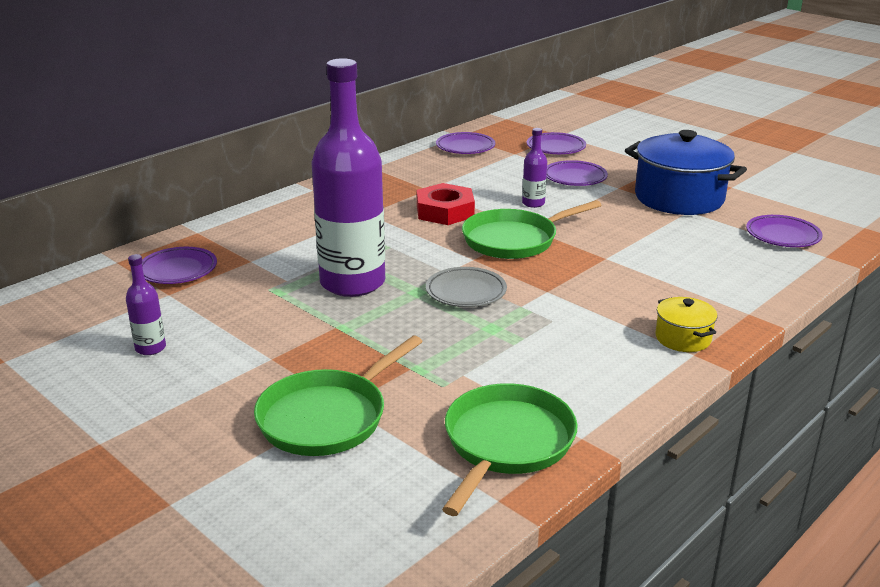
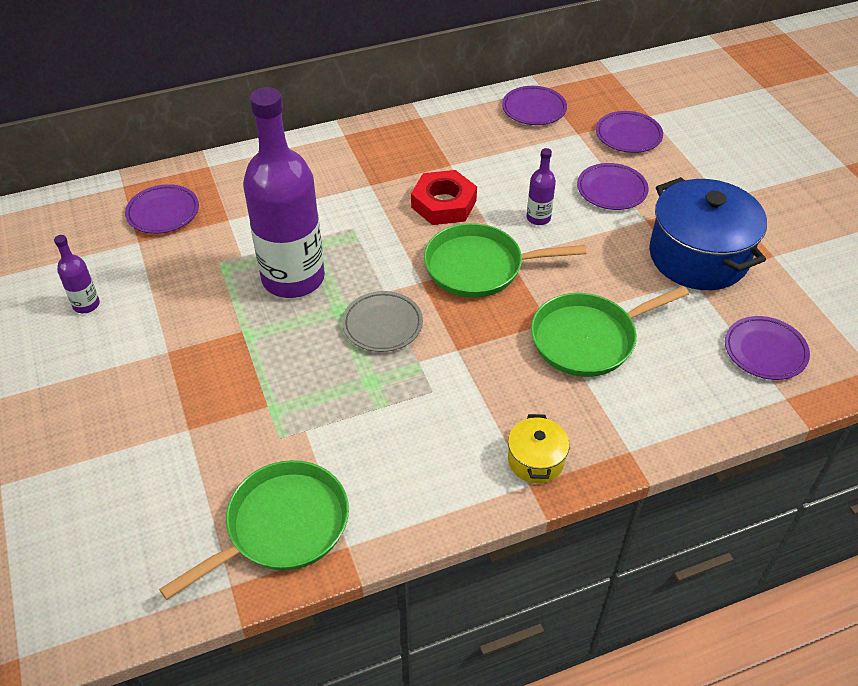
camera: 25 degrees right, 20 degrees up
green pan [254,335,423,456] -> green pan moved to [531,286,689,377]

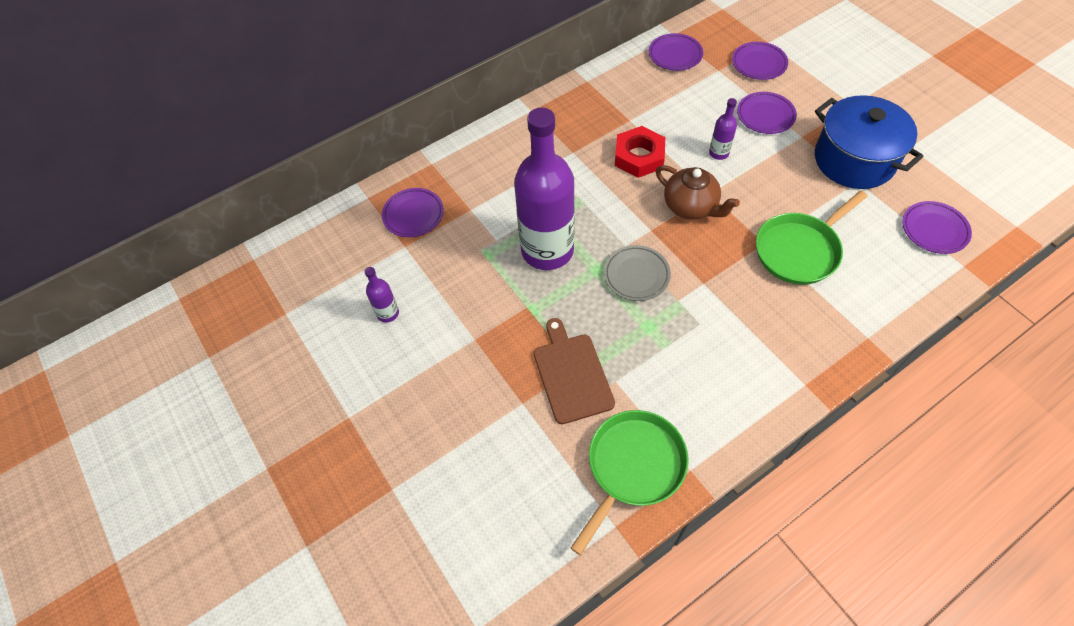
camera: 10 degrees left, 10 degrees up
green pan [424,223,587,298] -> brown teapot [656,165,740,220]
yellow pot [508,414,570,483] -> none
none -> brown cutting board [534,318,615,424]

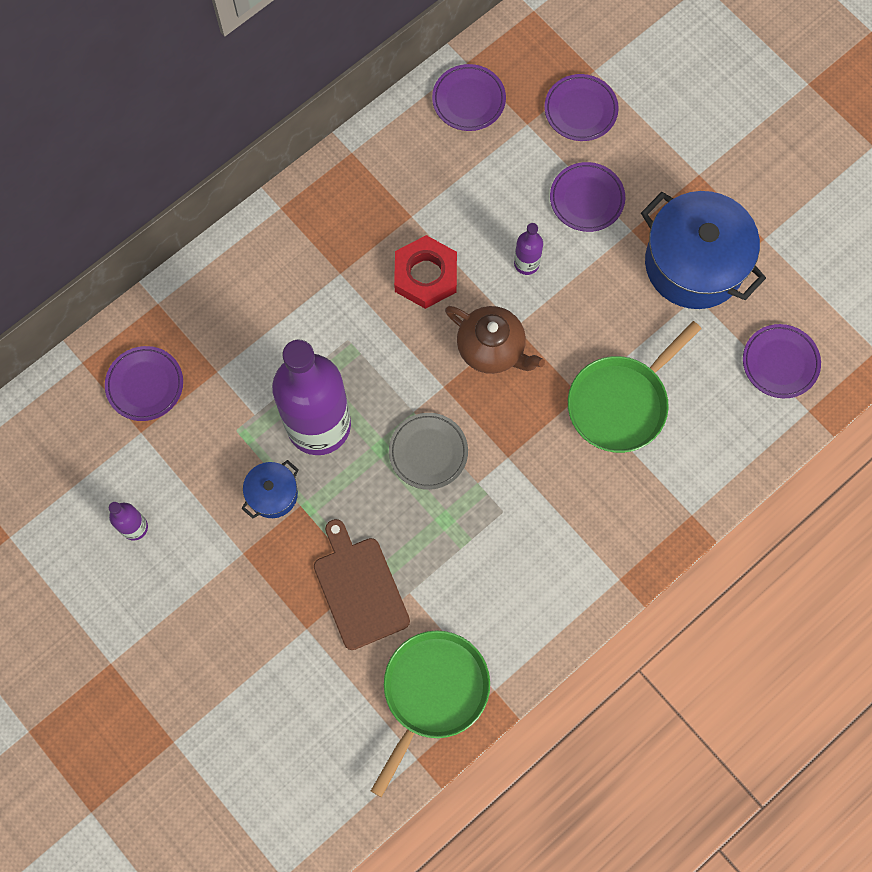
camera: 10 degrees left, 15 degrees up
none -> blue pot [241,460,299,519]

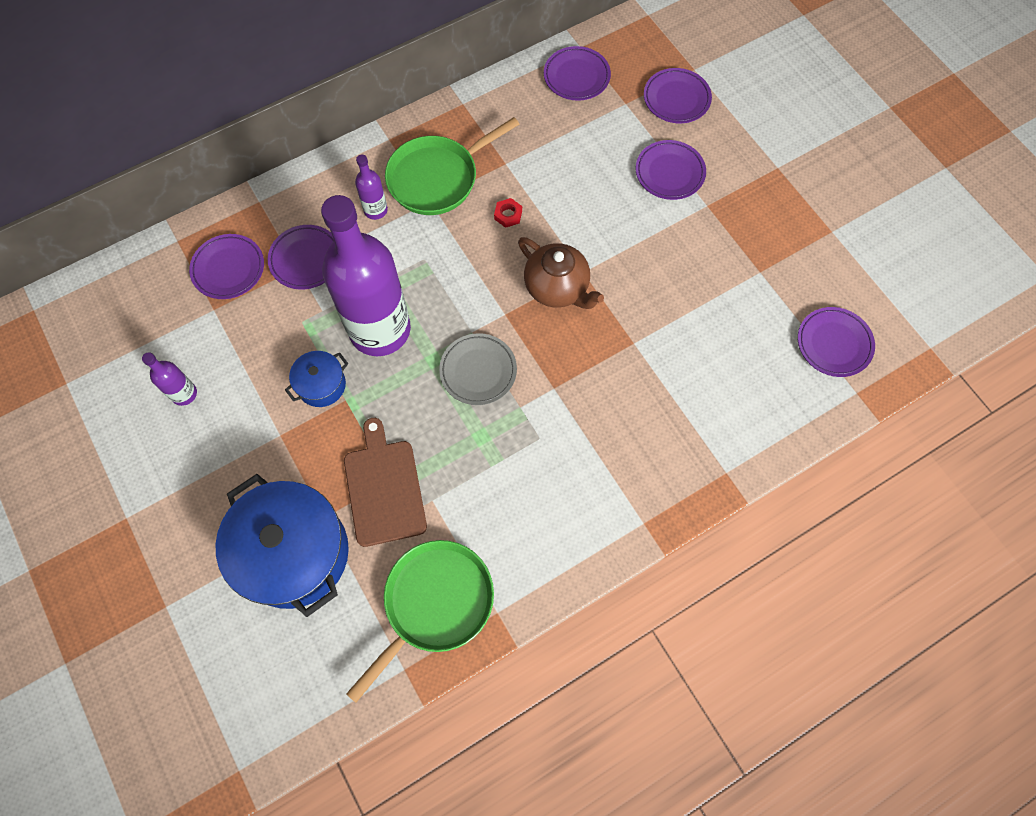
camera: 10 degrees right, 5 degrees down
red nut [394,235,457,309] -> red nut [494,198,522,228], size x0.45
purple bottle [514,223,543,275] -> purple bottle moved to [355,155,388,220]
green pan [568,321,701,453] -> green pan moved to [385,117,519,215]
blue pot [641,191,766,309] -> blue pot moved to [216,474,349,617]
none -> purple plate [268,225,334,290]

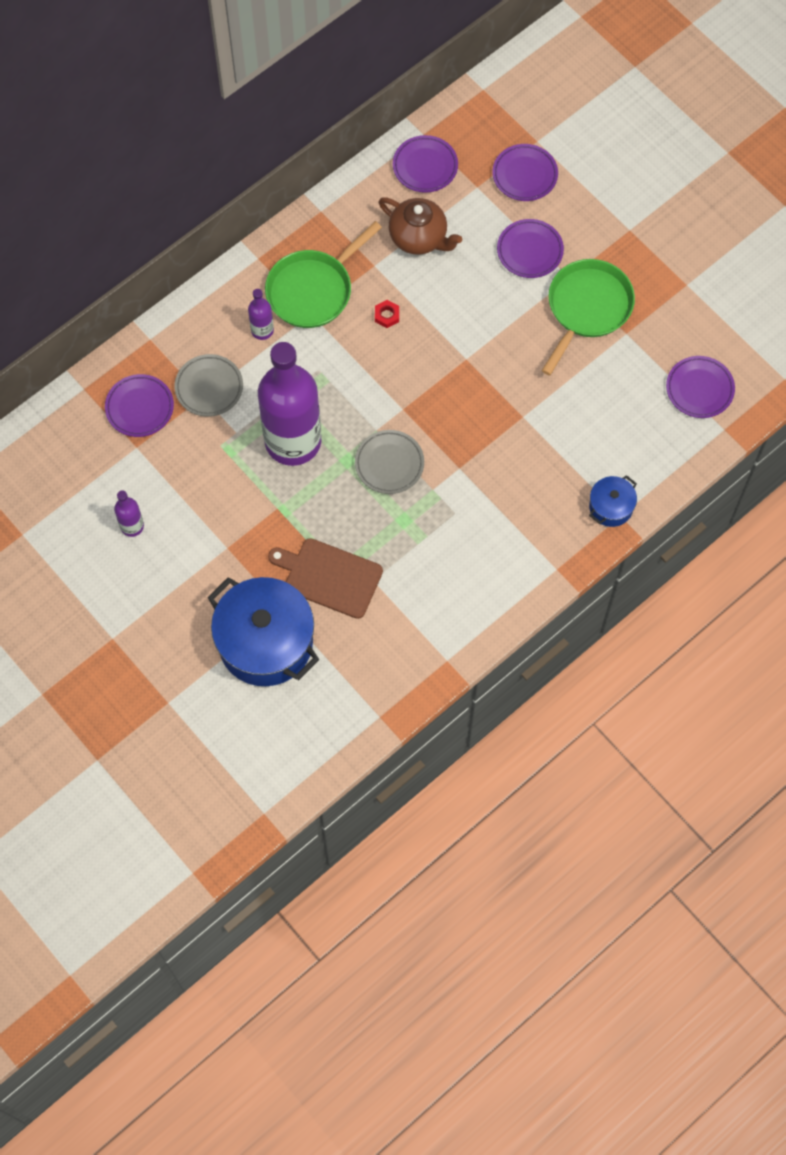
camera: 10 degrees left, 0 degrees up
purple plate [268,225,334,290] -> grey plate [175,354,243,417]
blue pot [285,351,348,407] -> blue pot moved to [589,475,637,527]
brown cutting board [344,418,427,547] -> brown cutting board turned 45 degrees counterclockwise [268,538,383,619]
green pan [346,540,494,703] -> green pan moved to [542,259,635,375]
brown teapot [518,237,604,309] -> brown teapot moved to [379,197,462,255]

